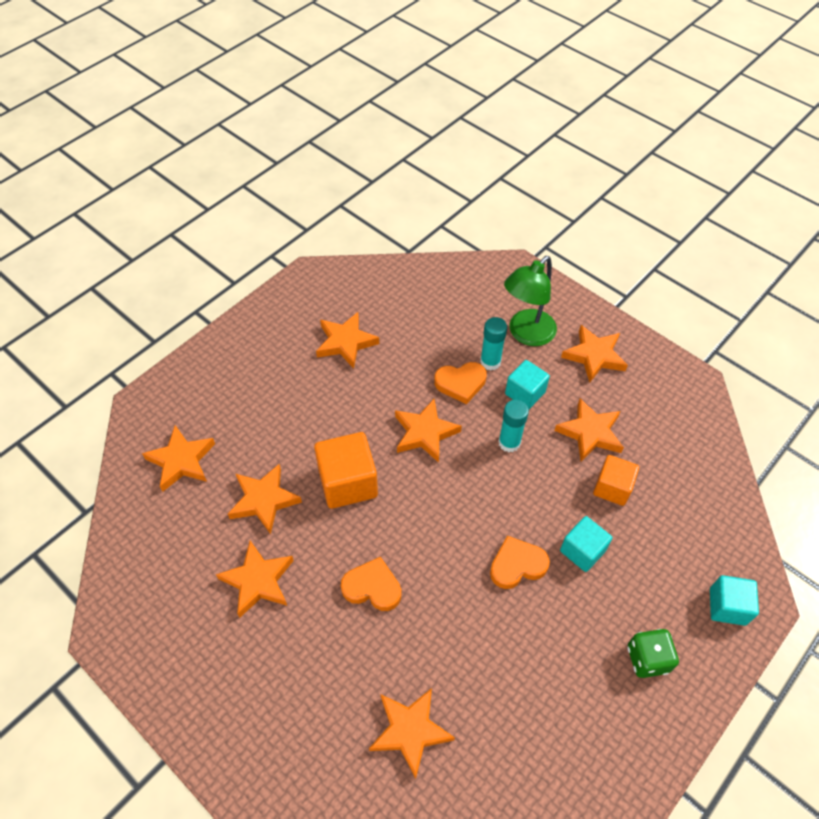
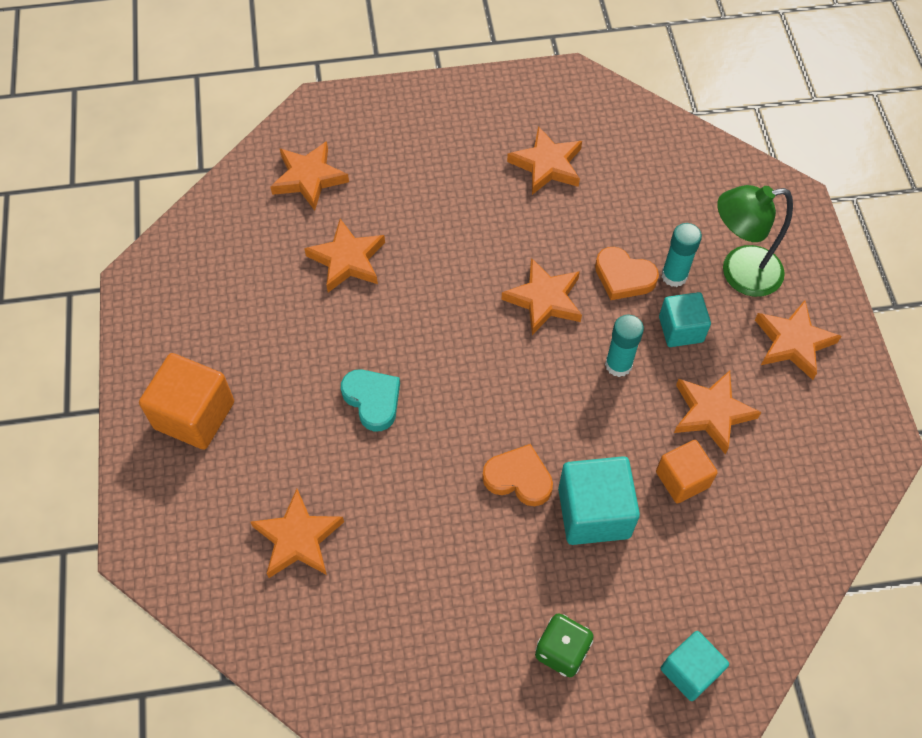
camera: 40 degrees right, 5 degrees up
orange star [216,541,294,618] -> none
orange cube [314,432,378,509] -> orange cube moved to [139,353,234,450]
orange heart [341,557,401,611] -> turquoise heart [341,370,400,432]
turquoise cube [560,516,613,572] -> turquoise cube [558,456,640,545], size x1.55

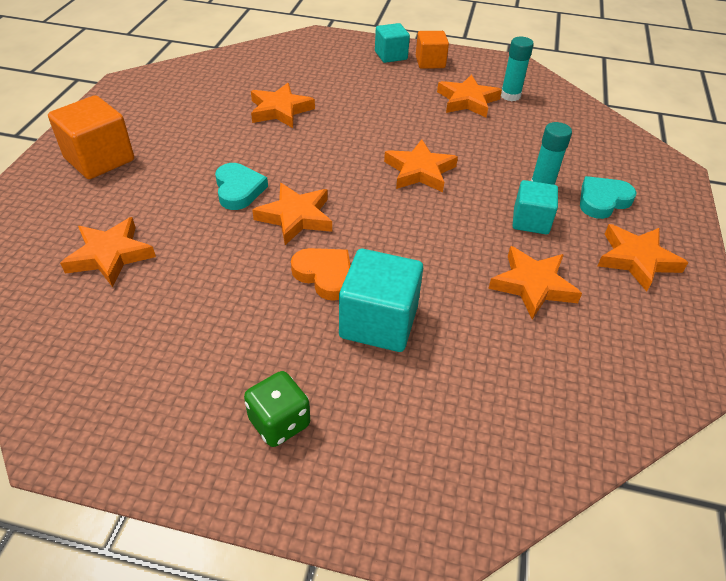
camera: 20 degrees right, 15 degrees down
orange star [270,141,349,211] -> orange star moved to [252,183,332,245]
orange heart [595,247,659,300] -> none
turquoise glue stick [605,315,644,377] -> turquoise glue stick moved to [501,37,534,101]
orange cube [656,440,718,503] -> orange cube moved to [416,31,449,69]
turquoise cube [661,631,729,701] -> turquoise cube moved to [375,23,410,63]
green lamp [717,185,793,297] -> turquoise heart [580,176,637,219]

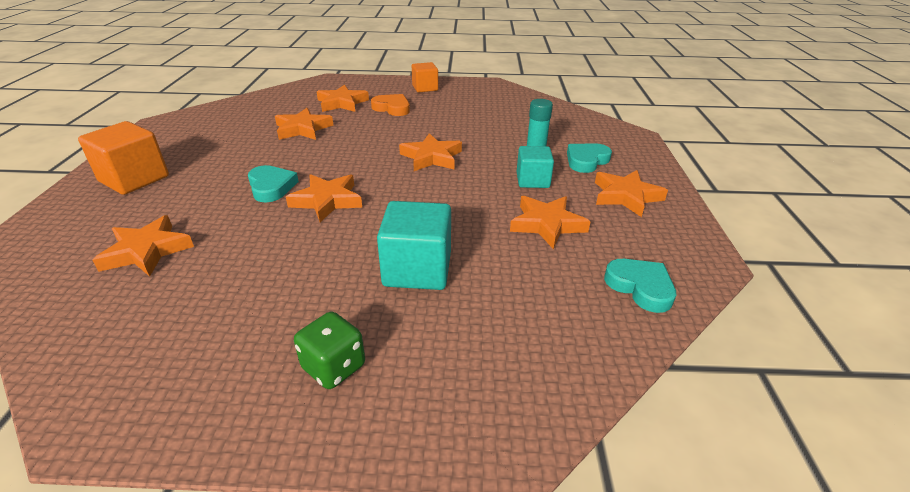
camera: 10 degrees left, 10 degrees down
orange heart [291,248,350,301] -> orange heart moved to [371,94,410,116]
turquoise cube [375,23,410,63] -> none
orange star [437,74,502,117] -> orange star moved to [317,84,369,112]
turquoise glue stick [501,37,534,101] -> none
none -> turquoise heart [604,259,676,313]

